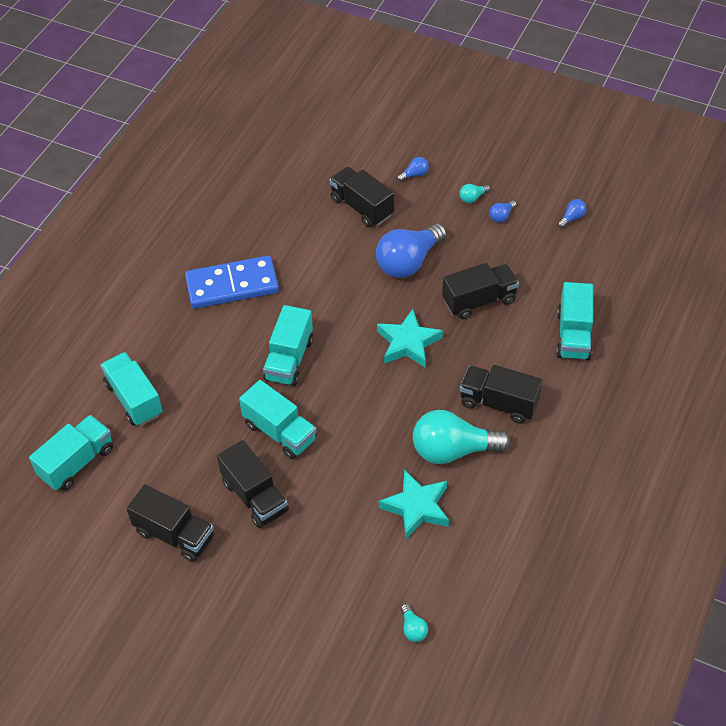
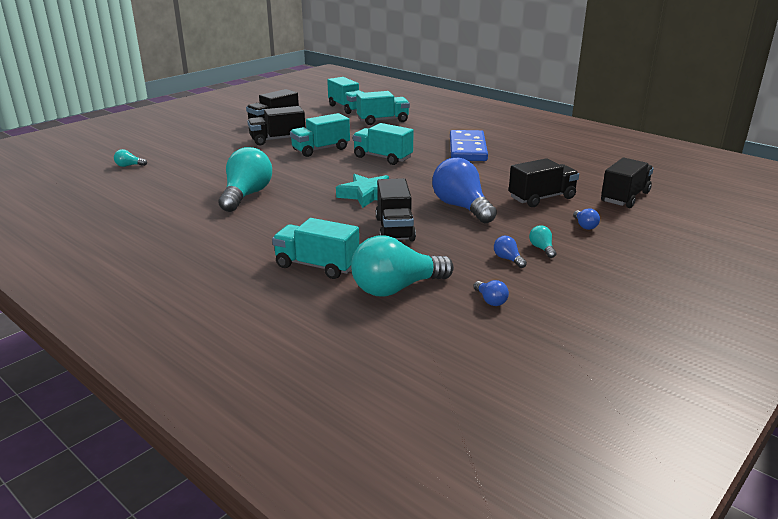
camera: 105 degrees right, 25 degrees down
turquoise star [379,469,449,539] -> none
black truck [460,365,542,424] -> black truck moved to [601,158,654,208]
none -> turquoise light bulb [351,235,454,297]

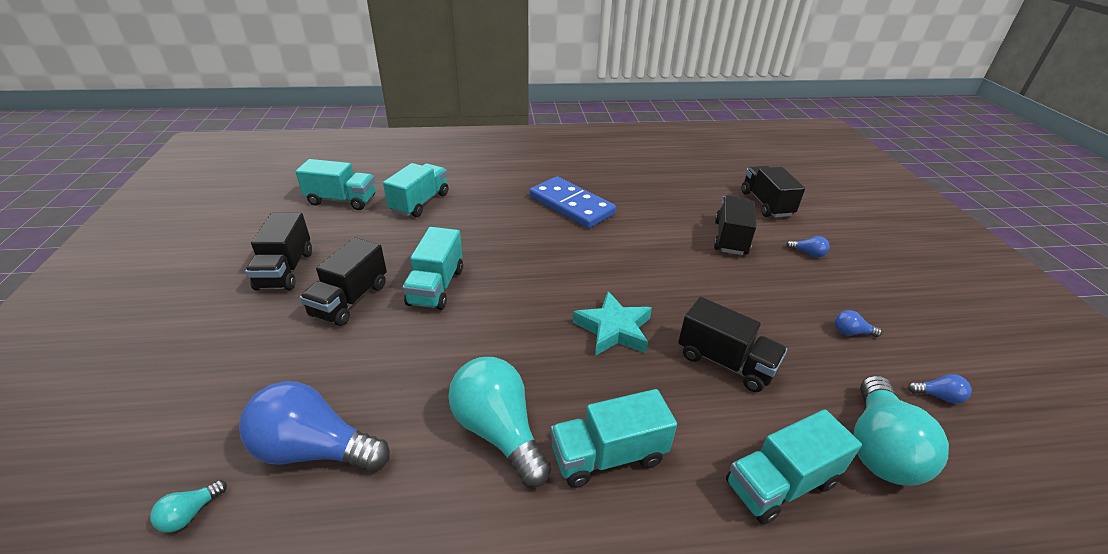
camera: 50 degrees left, 10 degrees up
turquoise truck [353,123,414,165] -> turquoise truck moved to [550,389,677,488]
blue light bulb [432,158,497,223] -> blue light bulb moved to [239,381,390,472]
turquoise light bulb [529,225,556,258] -> none

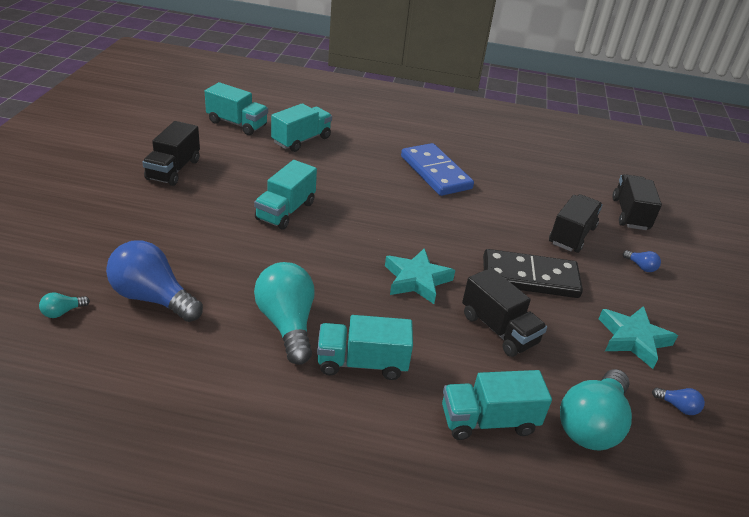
camera: 15 degrees right, 0 degrees up
black truck [300,237,387,326] -> none
blue light bulb [835,310,882,337] -> turquoise star [599,306,678,369]
none -> black domino [483,249,583,298]

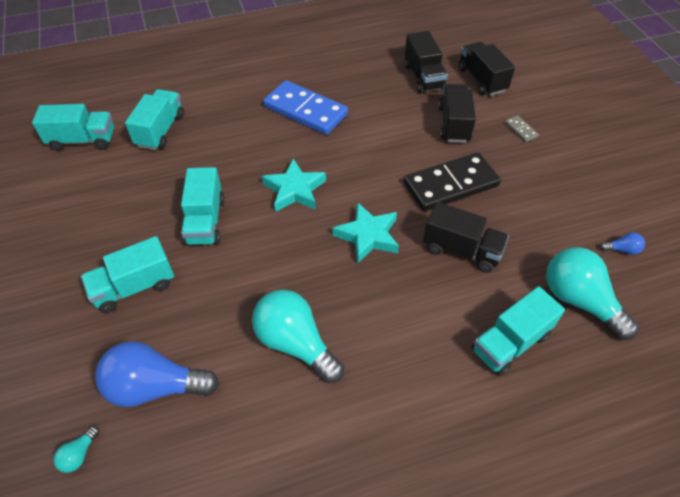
camera: 25 degrees left, 15 degrees up
black truck [142,121,200,186] -> black truck moved to [404,31,448,93]
turquoise truck [317,315,413,380] -> turquoise truck moved to [81,236,174,313]
turquoise light bulb [560,369,632,450] -> turquoise light bulb turned 135 degrees clockwise [546,247,639,340]
turquoise star [599,306,678,369] -> turquoise star moved to [262,158,326,212]
blue light bulb [623,250,661,272] -> grey domino [505,115,539,142]

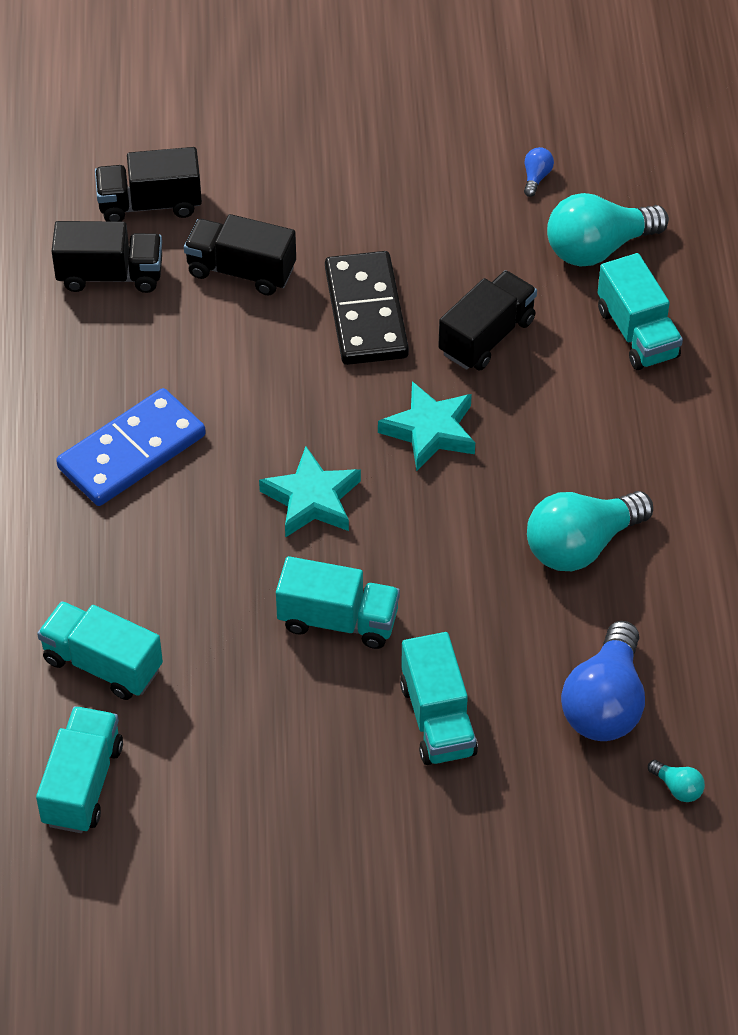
camera: 75 degrees left, 0 degrees up
grey domino [505,115,539,142] -> none

